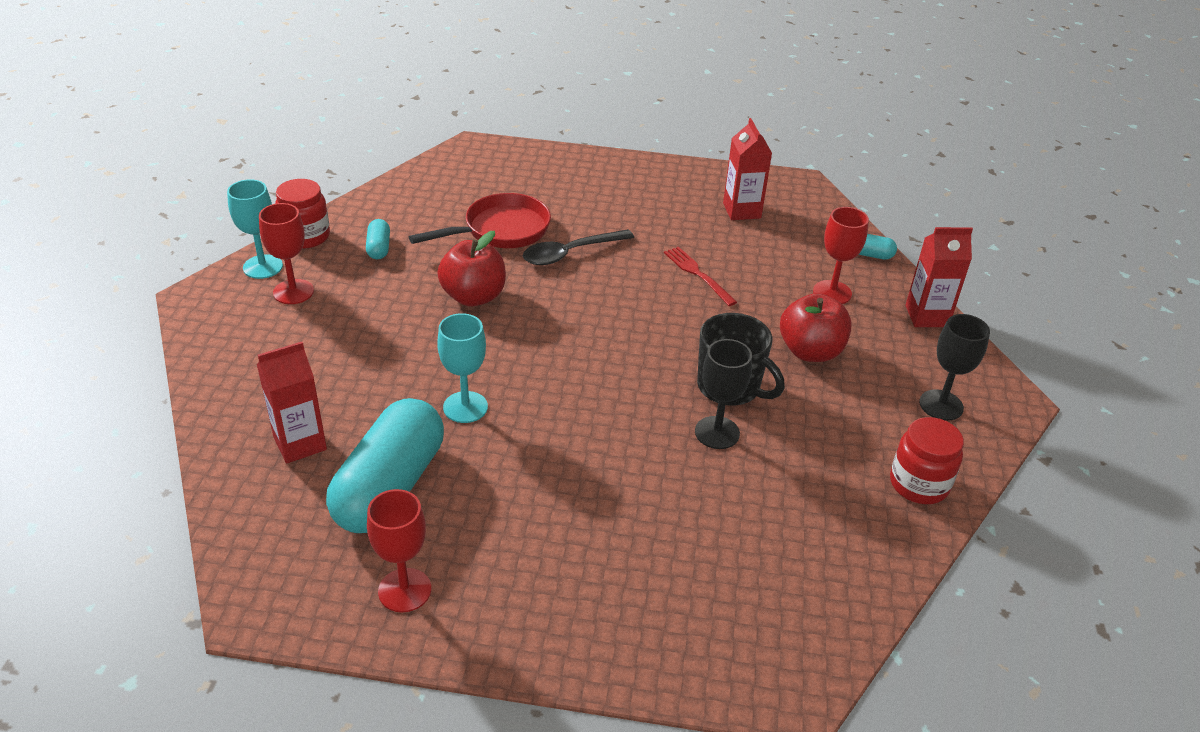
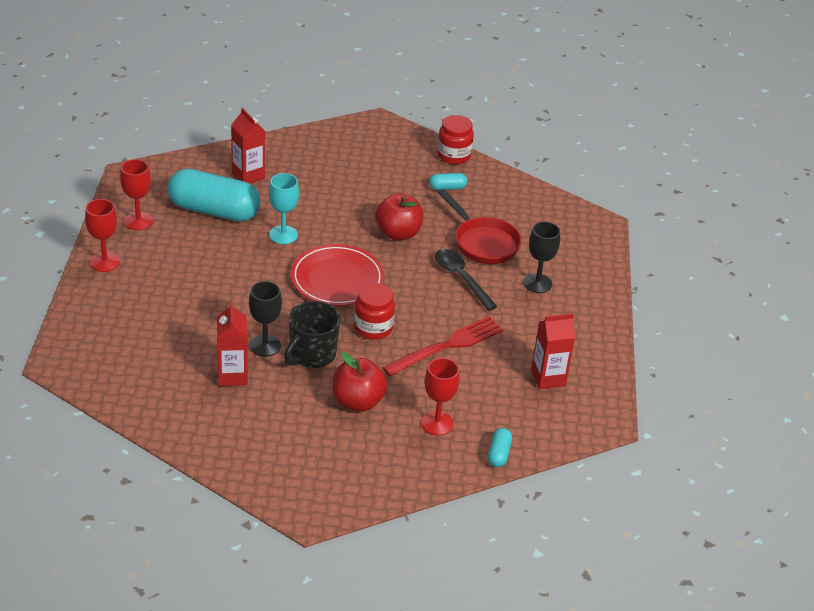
camera: 85 degrees right, 0 degrees up
turquoise goblet [227,179,283,279] -> none
red goblet [259,203,314,304] -> red goblet moved to [85,199,120,272]
red fork [664,247,737,306] -> red fork [382,316,503,376], size x1.61
red jar [890,417,964,504] -> red jar moved to [354,283,395,340]
red carton [905,227,973,327] -> red carton moved to [217,302,248,386]
black goblet [919,314,990,421] -> black goblet moved to [523,221,560,293]
none -> red plate [291,244,384,306]

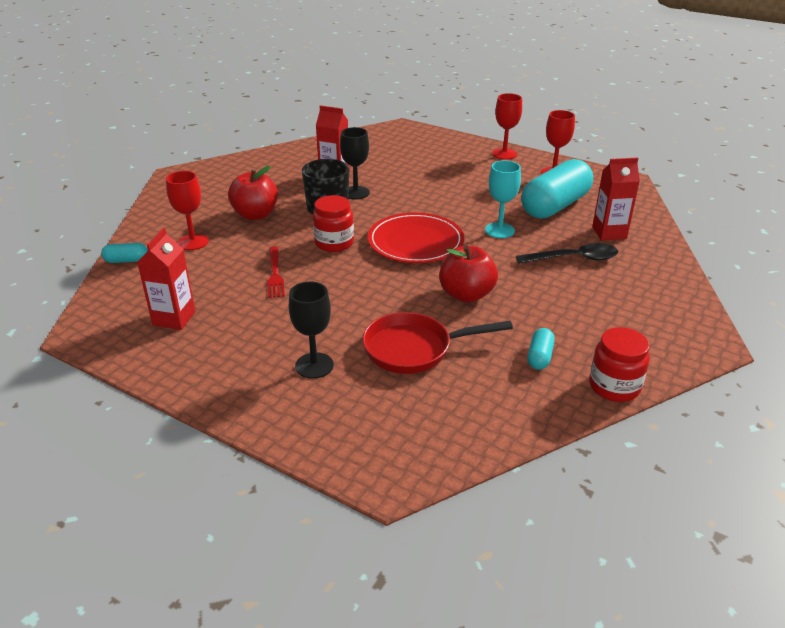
camera: 120 degrees right, 5 degrees down
red fork [382,316,503,376] -> red fork [268,246,285,298], size x0.62
black spoon [435,249,497,311] -> black spoon moved to [516,243,618,264]
turquoise capsule [488,428,512,467] -> turquoise capsule turned 45 degrees counterclockwise [101,243,148,263]

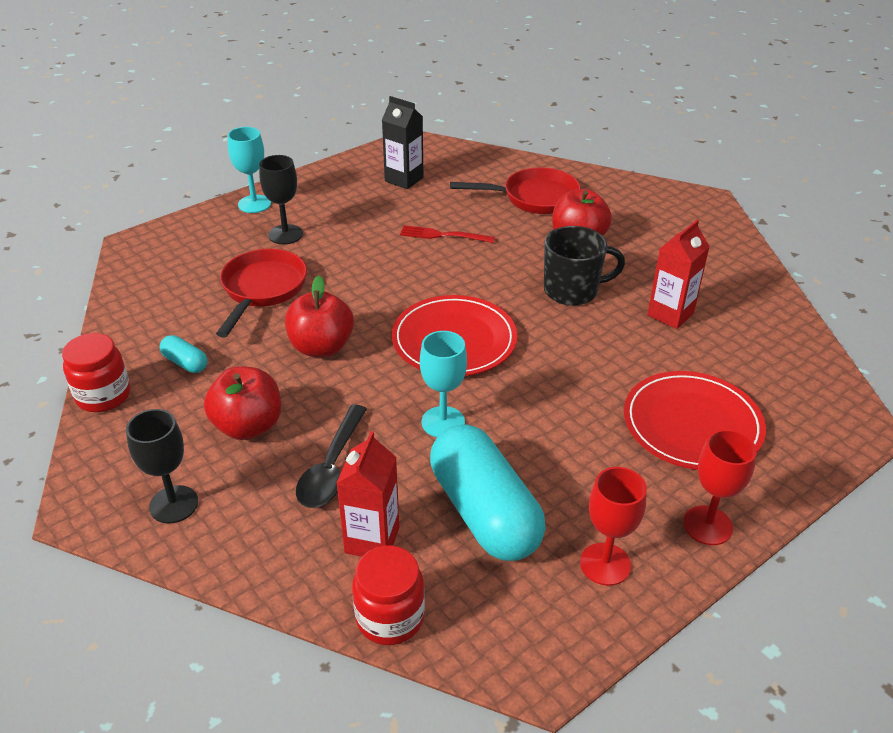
camera: 110 degrees right, 5 degrees up
turquoise capsule [101,243,148,263] -> none
red carton [137,228,196,330] -> black carton [382,96,424,189]
red goblet [166,171,209,250] -> red pan [450,168,581,214]
red jar [313,195,354,252] -> red jar moved to [352,545,425,645]
black goblet [340,127,370,199] -> black goblet moved to [126,409,198,523]
none -> red apple [204,366,281,440]
none -> turquoise goblet [228,127,271,213]
none -> red plate [624,371,766,470]

